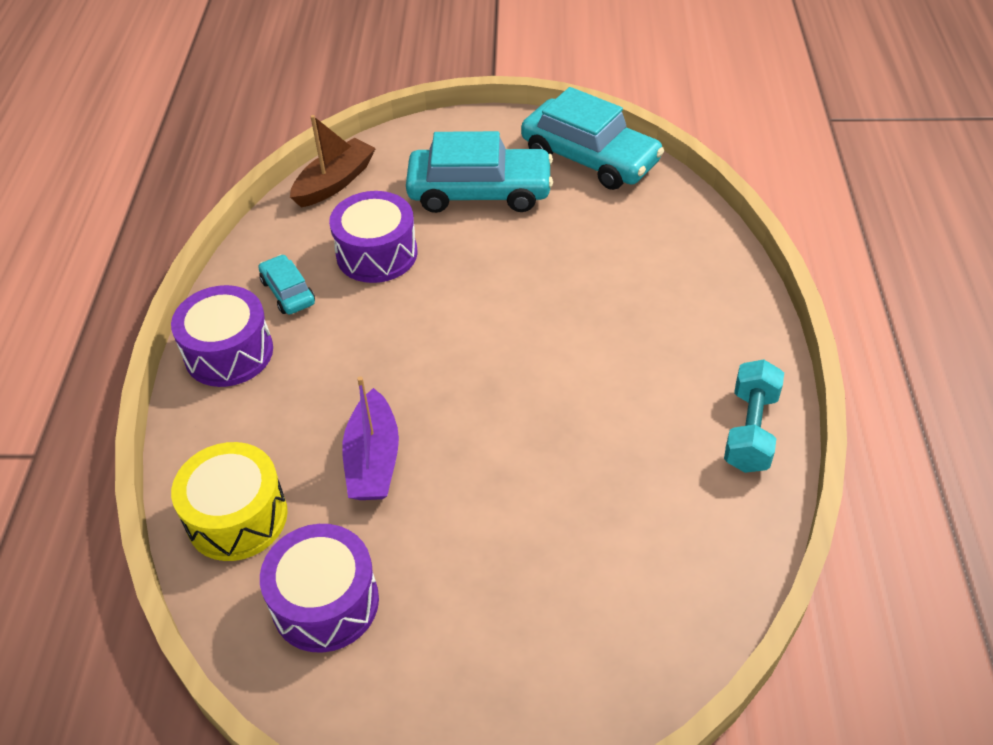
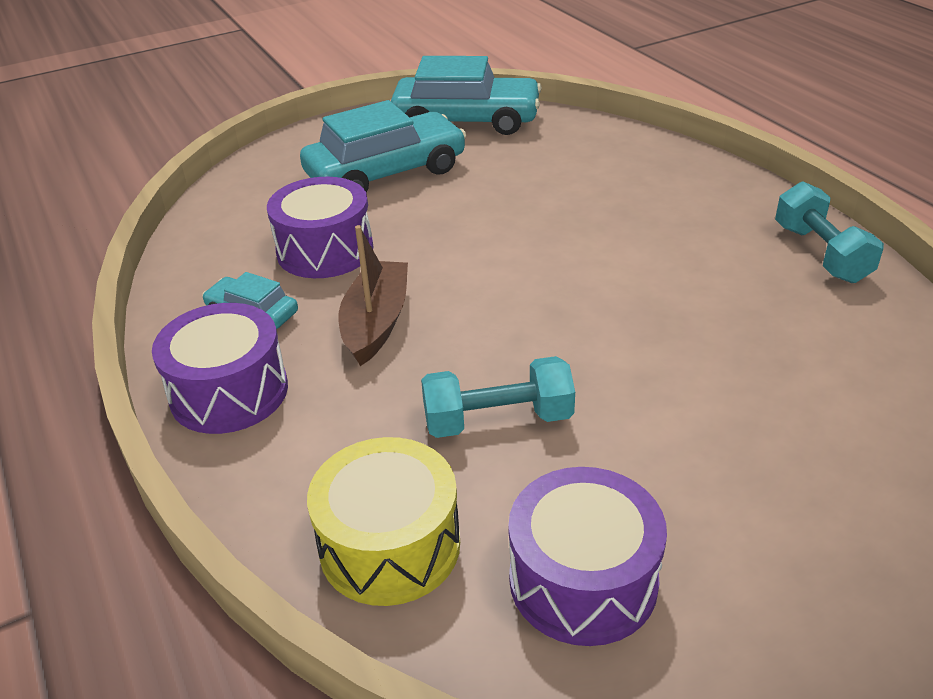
camera: 30 degrees left, 10 degrees down
brown boat [290,115,376,207] -> brown boat moved to [338,225,408,366]
purple boat [342,376,399,500] -> turquoise dumbbell [421,356,575,438]

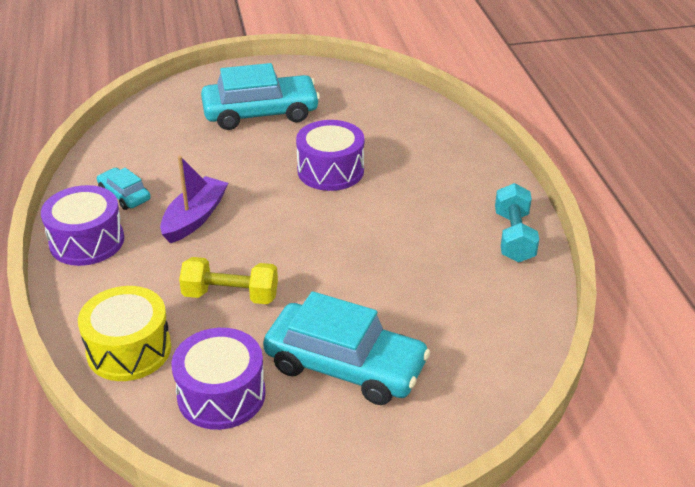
camera: 15 degrees right, 0 degrees up
purple drum [267,177,373,278] -> purple drum moved to [296,120,365,191]
brown boat [338,225,408,366] -> purple boat [160,155,228,243]
turquoise car [391,56,542,135] -> turquoise car moved to [263,291,430,405]
turquoise dumbbell [421,356,575,438] -> yellow dumbbell [179,257,278,304]

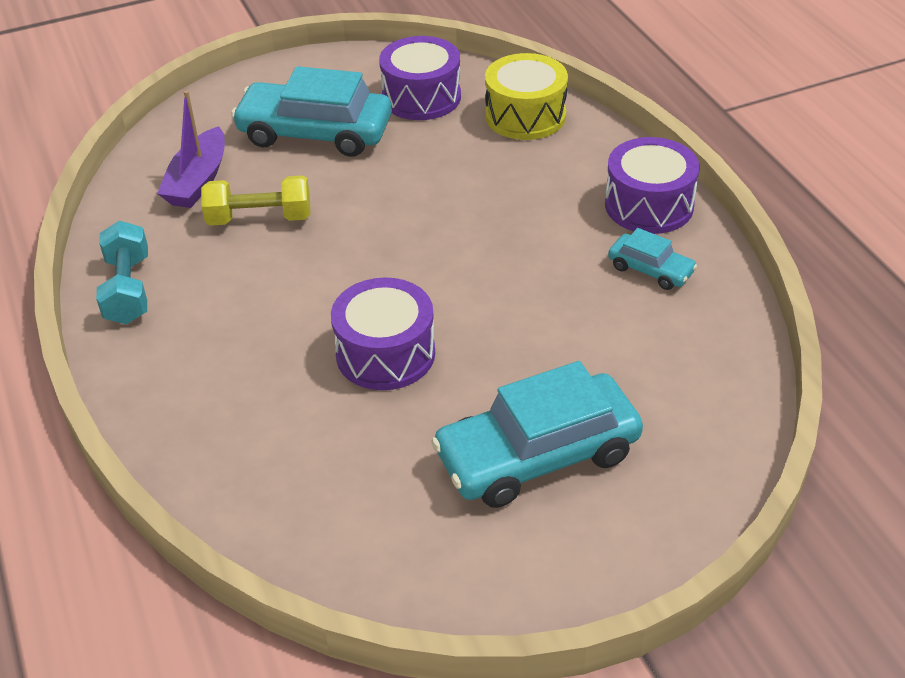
camera: 170 degrees right, 5 degrees up
purple boat [160,155,228,243] -> purple boat moved to [157,90,225,208]
yellow dumbbell [179,257,278,304] -> yellow dumbbell moved to [201,176,310,226]

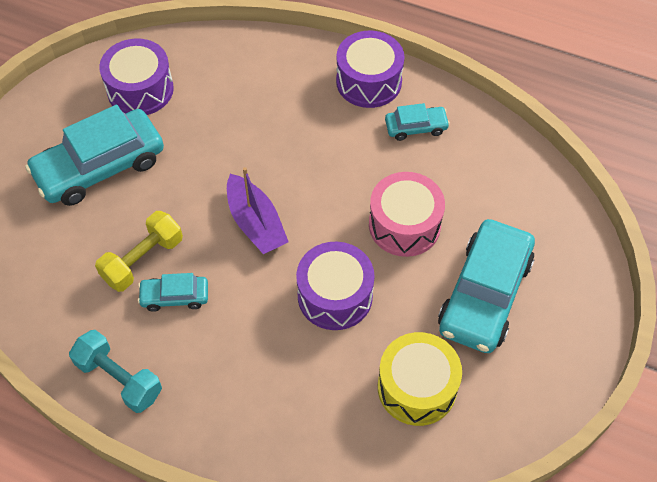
camera: 45 degrees left, 15 degrees up
purple boat [157,90,225,208] -> purple boat moved to [227,167,289,254]
yellow drum [485,53,568,140] -> yellow drum moved to [378,332,462,426]
none -> turquoise car [138,273,208,312]
none -> pink drum [369,172,445,257]

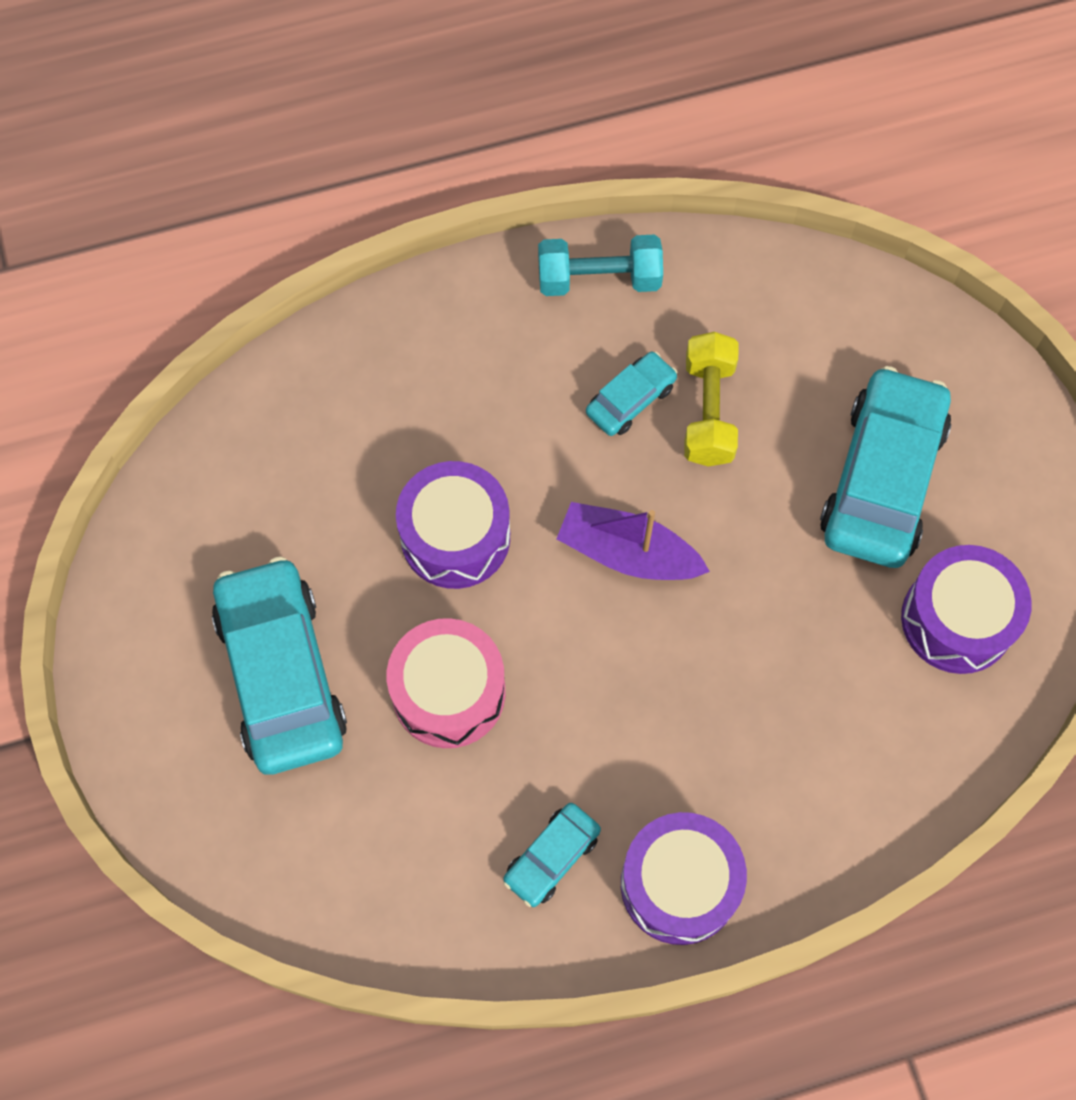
camera: 140 degrees right, 10 degrees up
yellow drum [378,332,462,426] -> none

